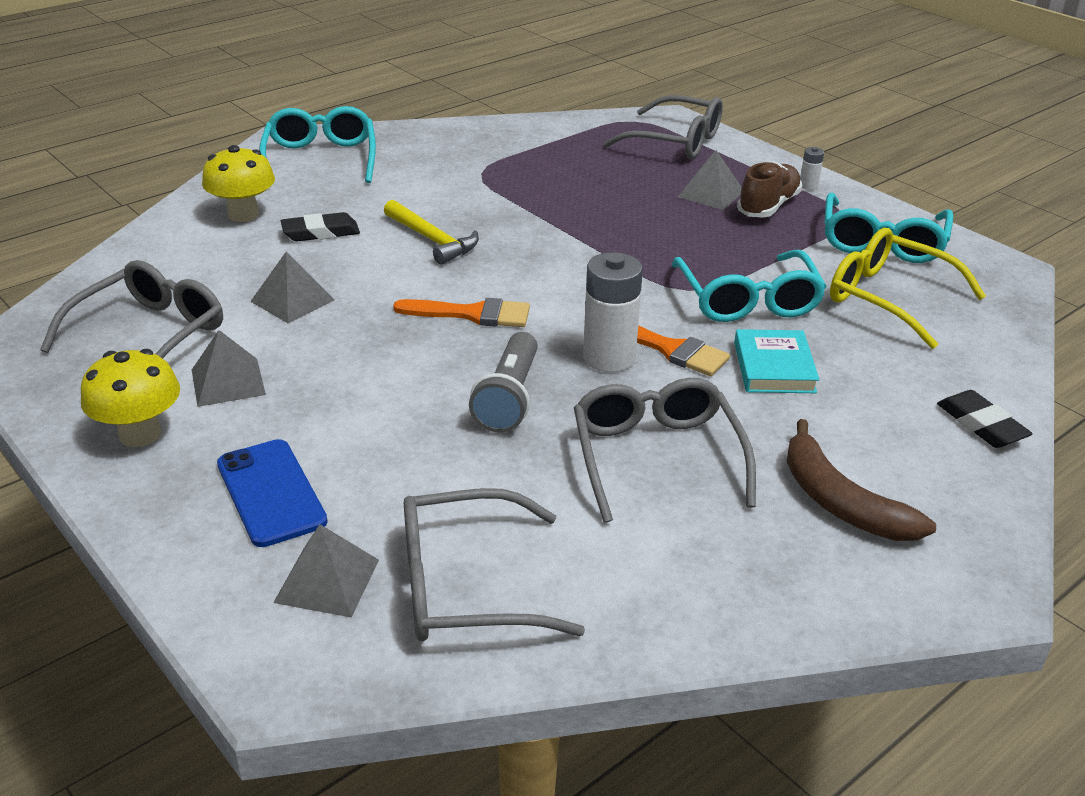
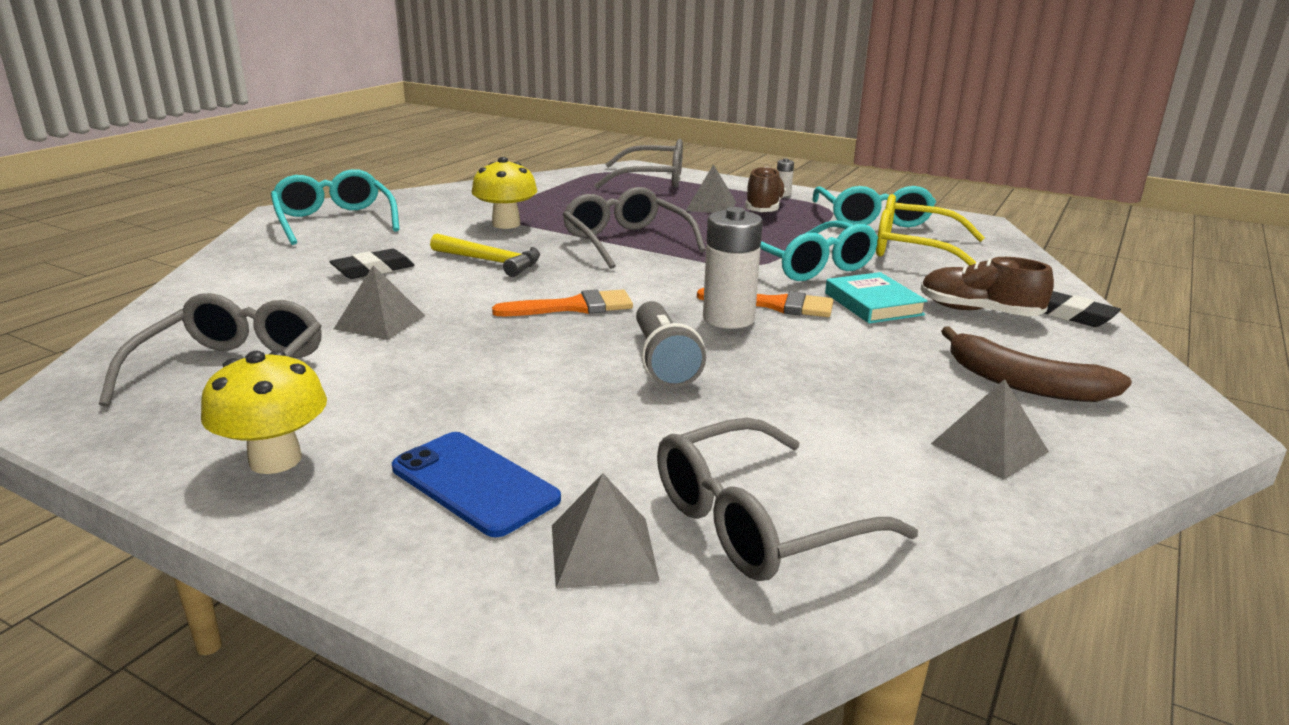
camera: 20 degrees left, 10 degrees down
grey pyramid [192,330,266,407] -> grey pyramid moved to [931,379,1049,480]
yellow mushroom [202,145,275,222] -> yellow mushroom moved to [472,157,537,229]
grey glasses [574,378,756,523] -> grey glasses moved to [562,187,706,269]
none -> brown shoe [921,257,1054,316]

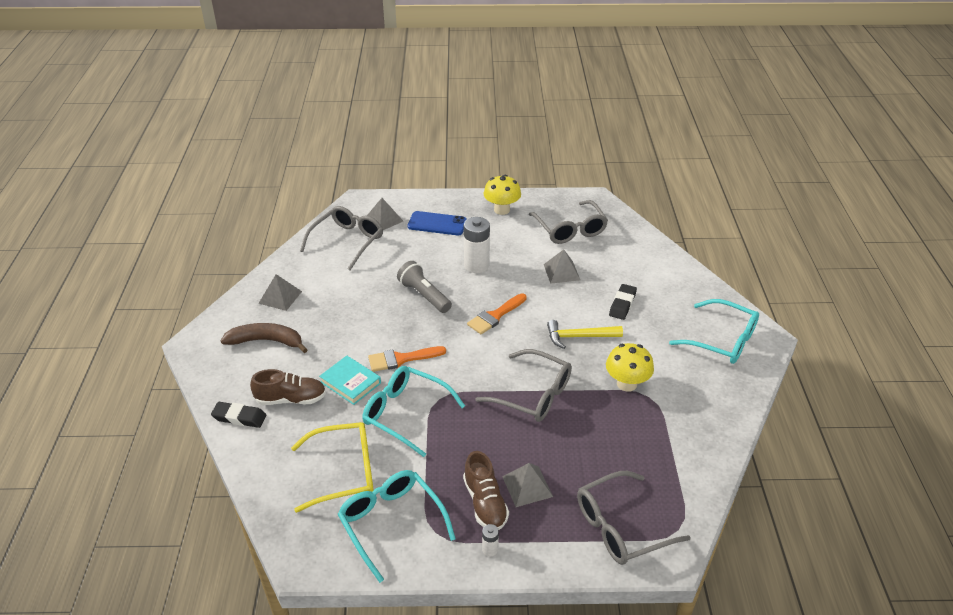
camera: 150 degrees right, 15 degrees up
white battery [703,207,763,329] -> white battery moved to [464,217,490,273]

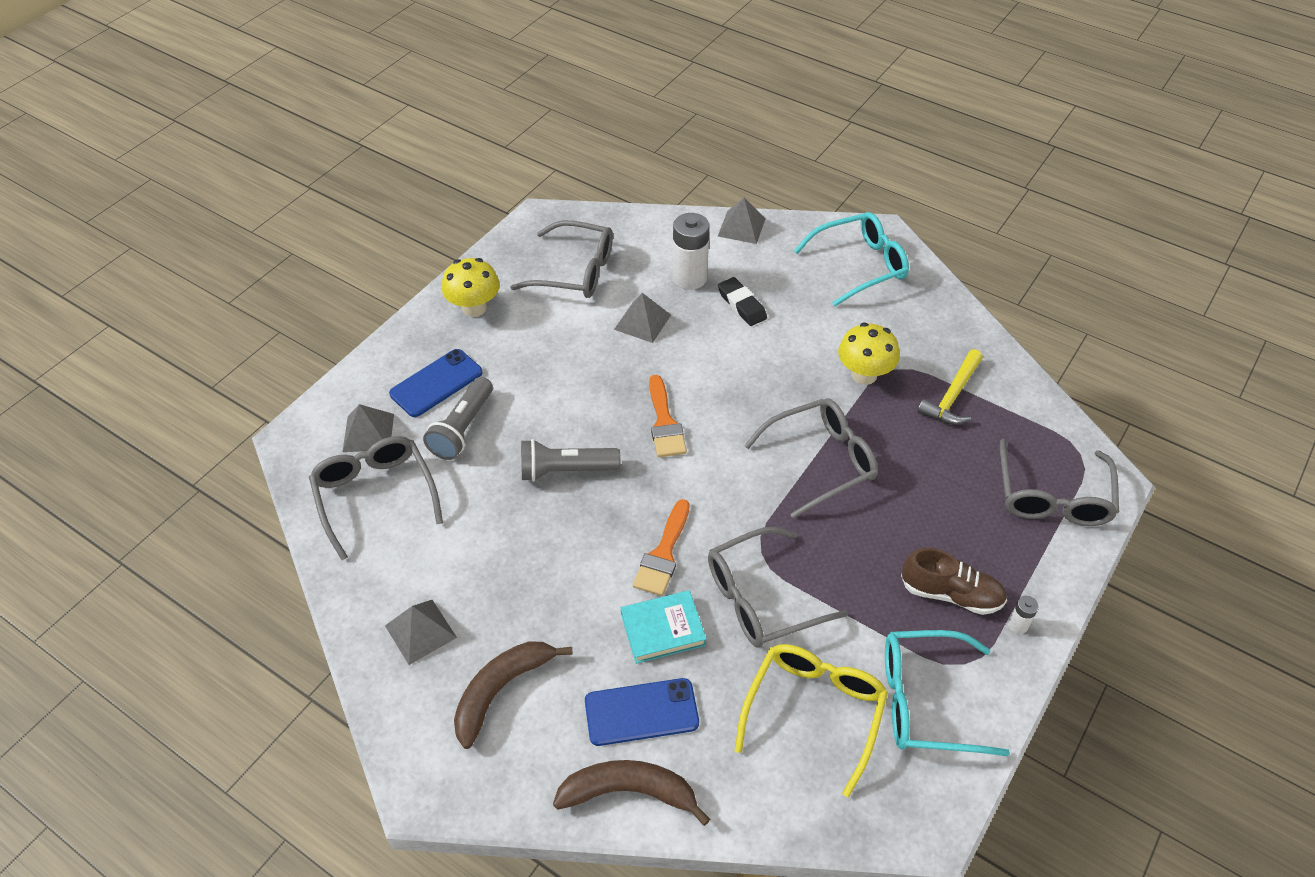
camera: 55 degrees left, 10 degrees up
black eraser [211,402,266,428] -> brown banana [553,760,710,826]
brown shoe [250,369,326,405] -> blue phone [585,678,699,746]
turquoise glasses [362,366,465,457] -> grey glasses [708,527,848,647]
white battery [464,217,490,273] -> white battery moved to [673,213,709,290]
grey pyramid [502,463,553,507] -> grey pyramid moved to [718,198,766,244]
yellow hammer [547,320,623,349] -> yellow hammer moved to [917,349,983,425]
none -> grey flashlight [423,377,493,460]

